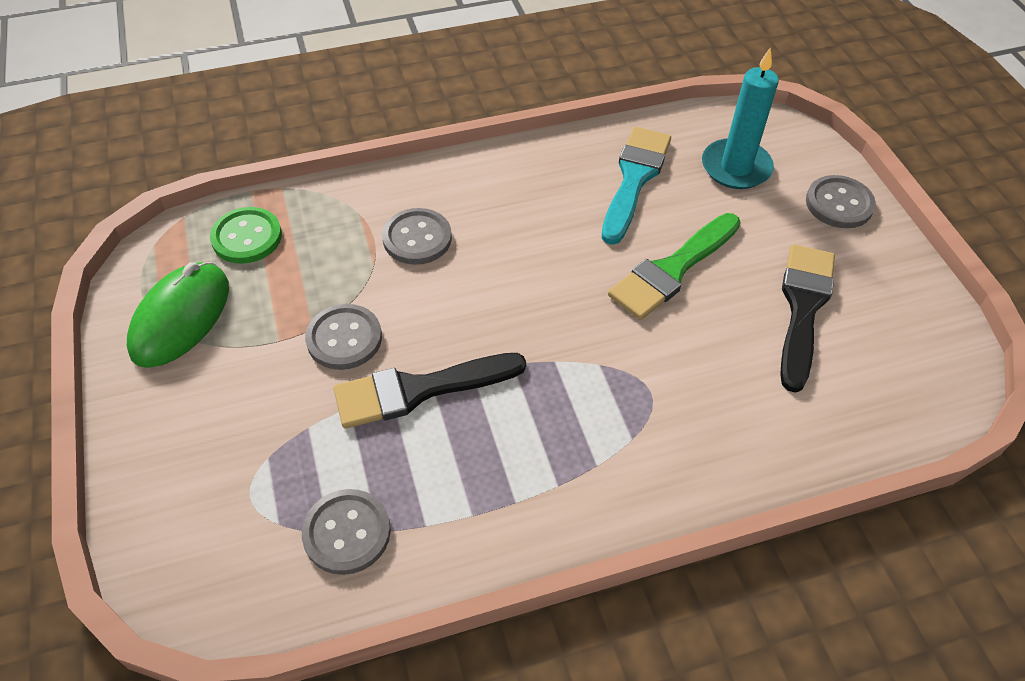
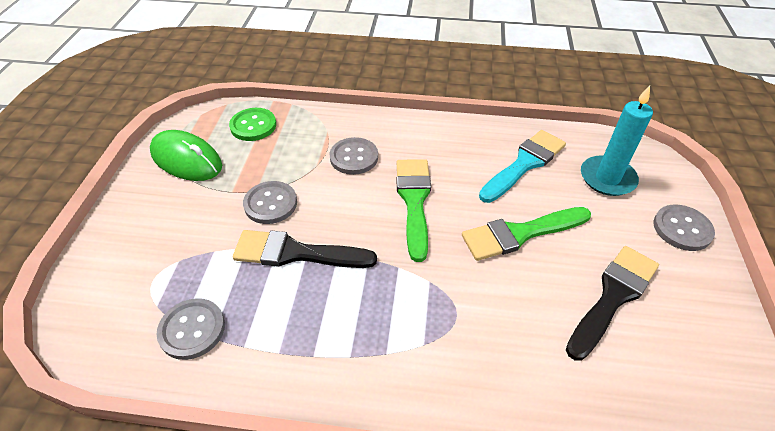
camera: 25 degrees right, 5 degrees down
green mouse [127,262,229,368] -> green mouse turned 75 degrees clockwise [150,130,222,181]
none -> green brush [397,159,431,262]

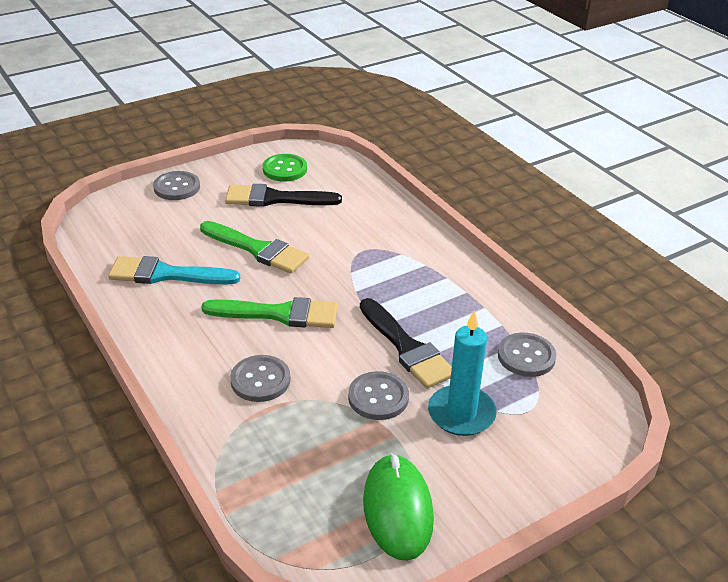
camera: 130 degrees left, 10 degrees down
green button [229,108,276,141] -> green button moved to [263,154,307,182]
green brush [397,159,431,262] -> green brush turned 135 degrees counterclockwise [201,297,338,328]
turquoise candle [581,85,653,196] -> turquoise candle moved to [428,310,497,436]

